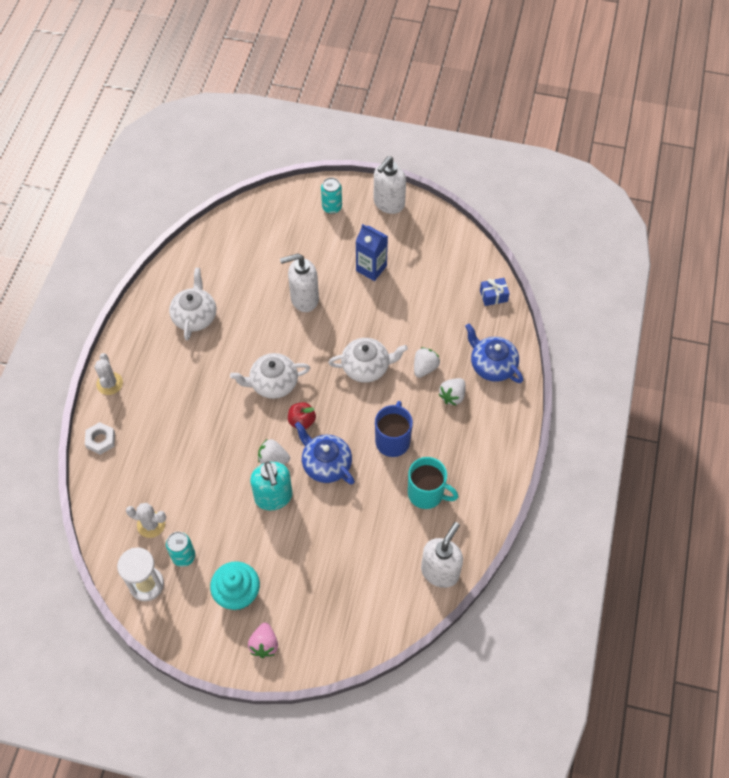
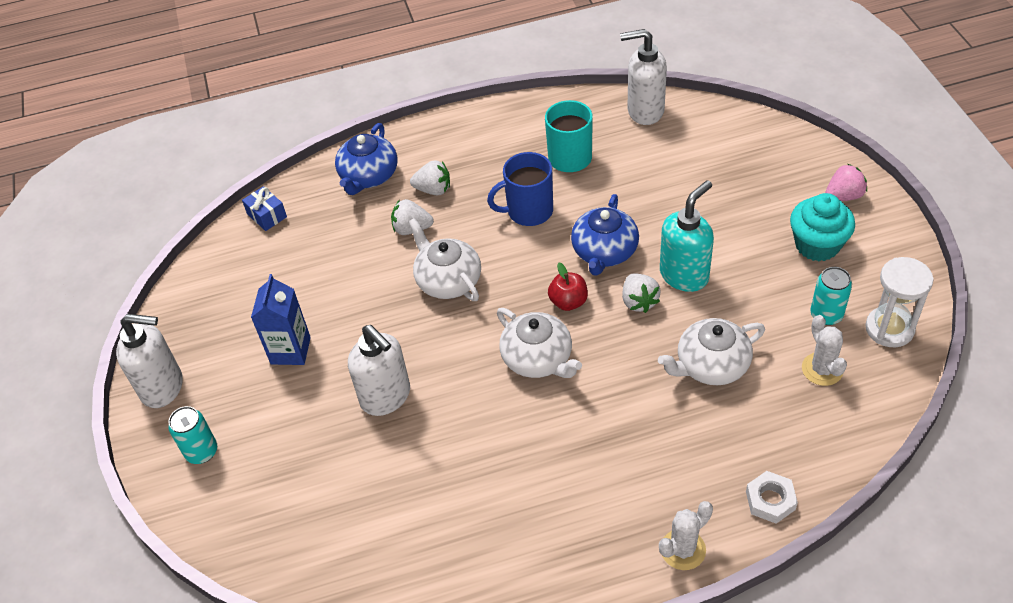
camera: 115 degrees left, 10 degrees down
white teapot [169,268,216,341] -> white teapot moved to [658,318,765,385]

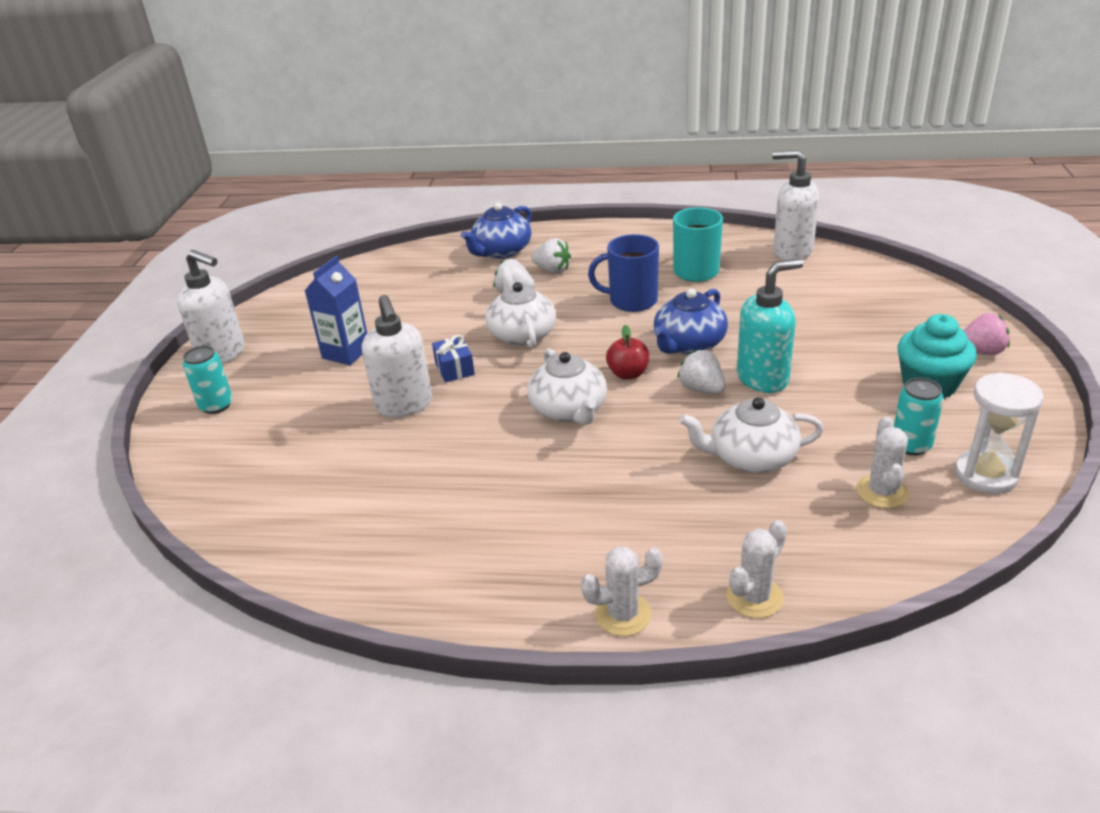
camera: 20 degrees right, 15 degrees down
blue gift [242,186,287,231] -> blue gift moved to [432,334,475,382]
white strawberry [622,273,661,313] -> white strawberry turned 135 degrees clockwise [677,350,726,394]
white nut [746,471,798,524] -> white cactus [726,520,787,618]

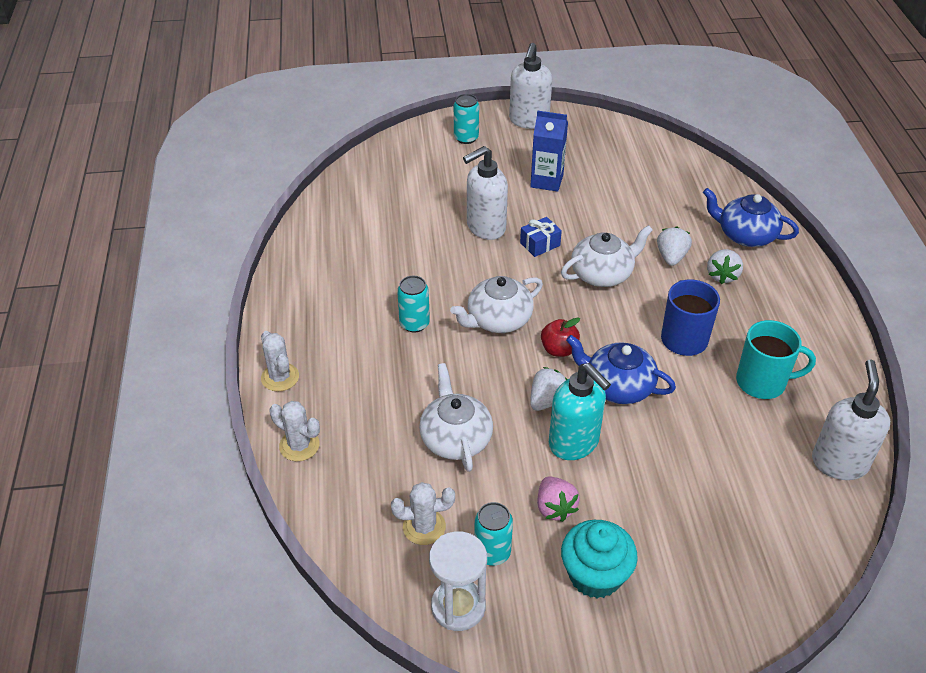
camera: 75 degrees right, 10 degrees up
pink strawberry [964,313,1010,355] -> pink strawberry moved to [537,476,580,522]
none -> turquoise can [397,276,430,332]

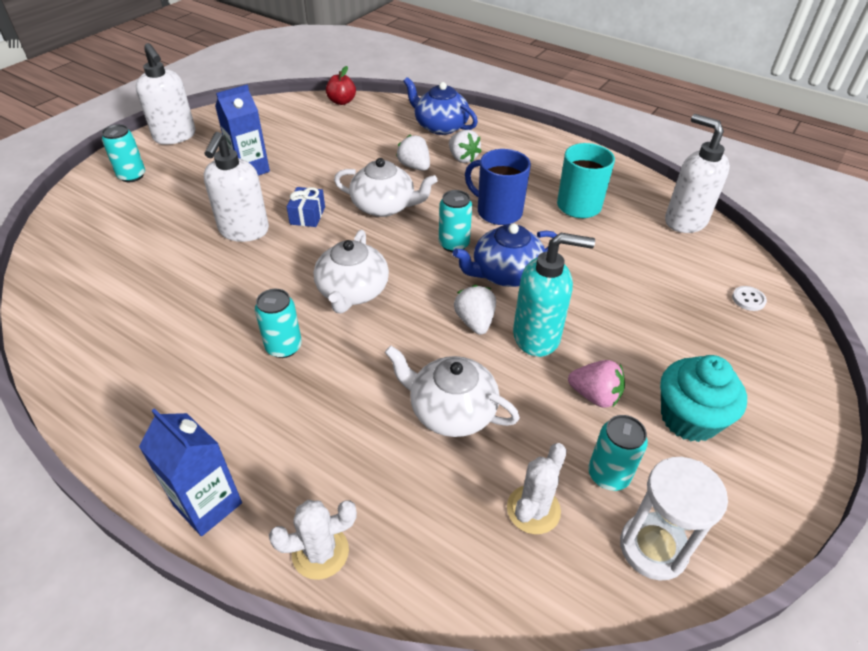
camera: 50 degrees left, 0 degrees up
white cactus [261,331,299,392] -> blue carton [139,408,242,536]
red apple [541,318,580,357] -> red apple moved to [326,66,356,105]
white teapot [561,225,653,287] -> white teapot turned 90 degrees clockwise [334,158,438,217]
blue teapot [703,188,799,247] -> blue teapot turned 60 degrees clockwise [403,77,478,135]
none -> turquoise can [439,190,472,252]
none -> white button [732,286,767,311]

